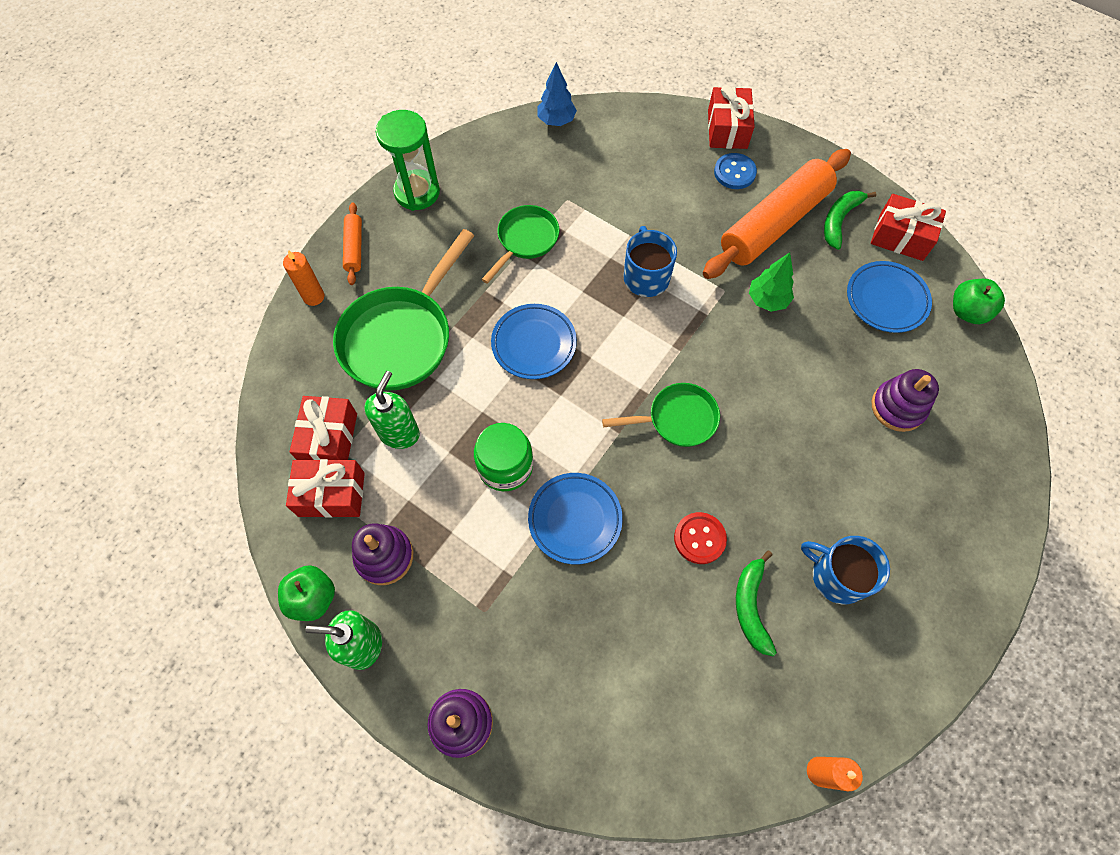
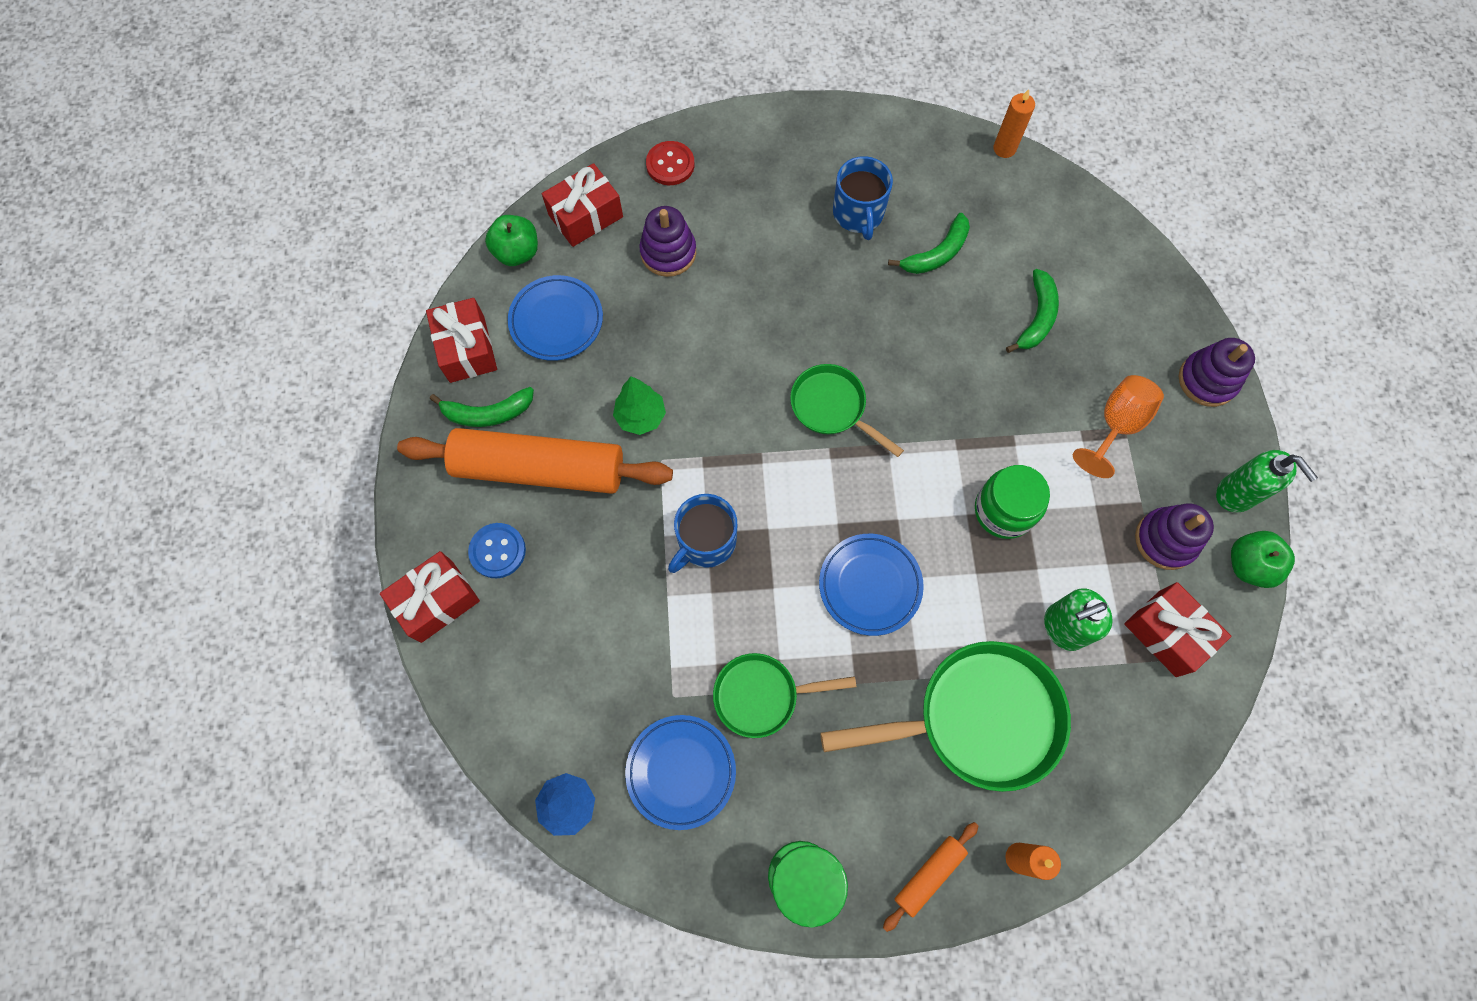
camera: 130 degrees left, 5 degrees up
red gift [290,396,357,460] -> red gift moved to [542,163,623,247]
blue plate [528,473,623,564] -> blue plate moved to [625,715,736,830]
red button [674,512,727,564] -> red button moved to [646,141,695,185]
none -> green banana [1006,269,1059,353]
none -> orange goblet [1073,375,1164,478]

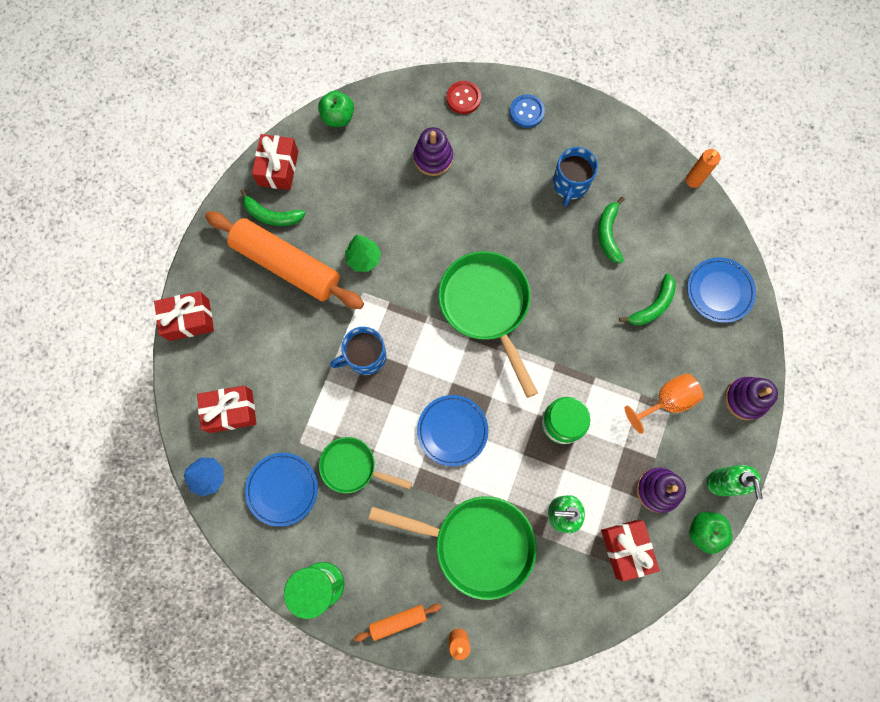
camera: 25 degrees right, 5 degrees up
blue button [468,523,526,578] -> blue button moved to [510,94,545,128]
blue plate [508,275,603,361] -> blue plate moved to [687,257,756,323]
red gift [542,163,623,247] -> red gift moved to [197,385,256,433]
green pan [790,364,904,457] -> green pan [438,251,538,398], size x1.73
green banana [888,213,970,274] -> green banana turned 105 degrees clockwise [598,197,625,263]

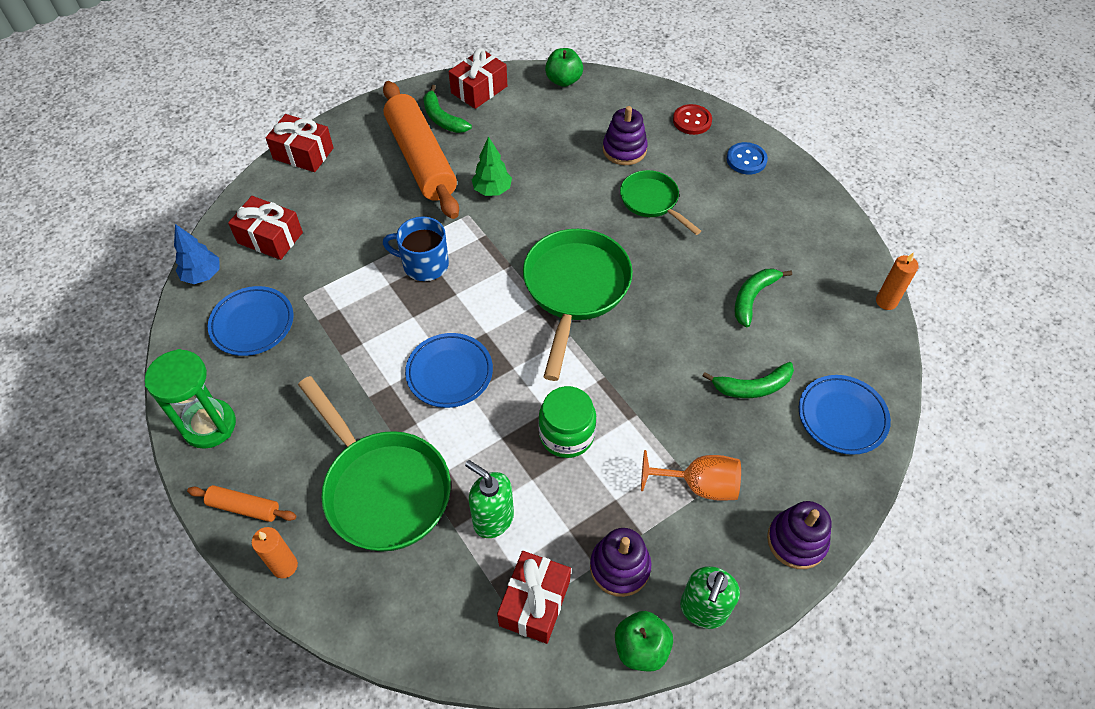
camera: 35 degrees right, 20 degrees down
green pan [319,437,412,493] -> green pan moved to [620,170,701,235]
blue mug [553,147,598,206] -> none

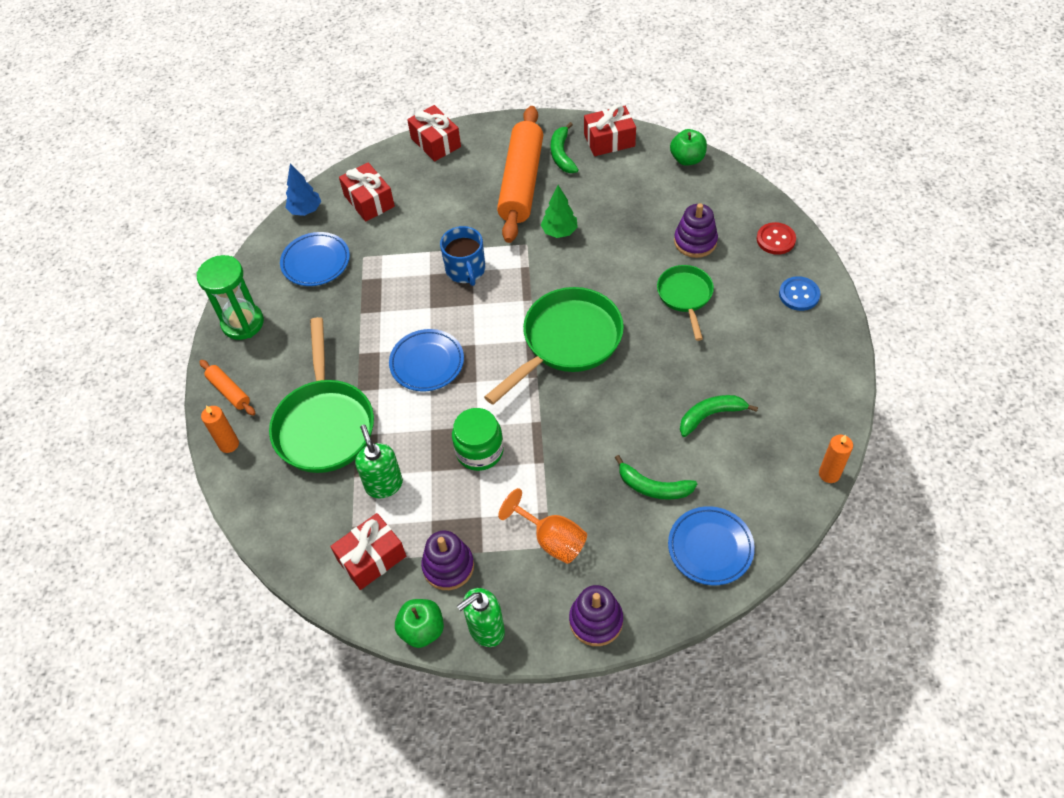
camera: 35 degrees right, 0 degrees up
blue mug [383,216,449,281] -> blue mug turned 150 degrees counterclockwise [440,226,485,286]

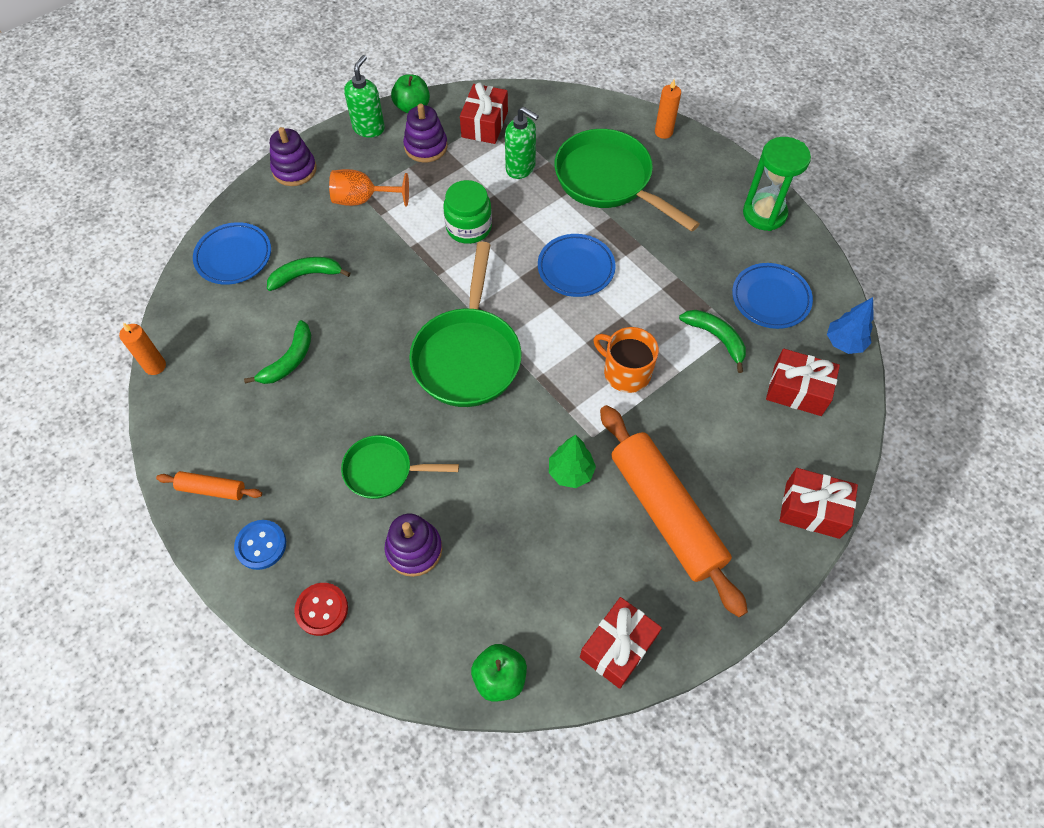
camera: 140 degrees right, 5 degrees up
orange rolling pin [199,360,255,416] -> orange rolling pin moved to [156,471,262,500]
blue mug [440,226,485,286] -> orange mug [593,327,659,393]
green banana [551,122,579,173] -> green banana moved to [679,310,746,373]
green pan [657,265,714,341] -> green pan turned 135 degrees clockwise [341,435,459,499]

